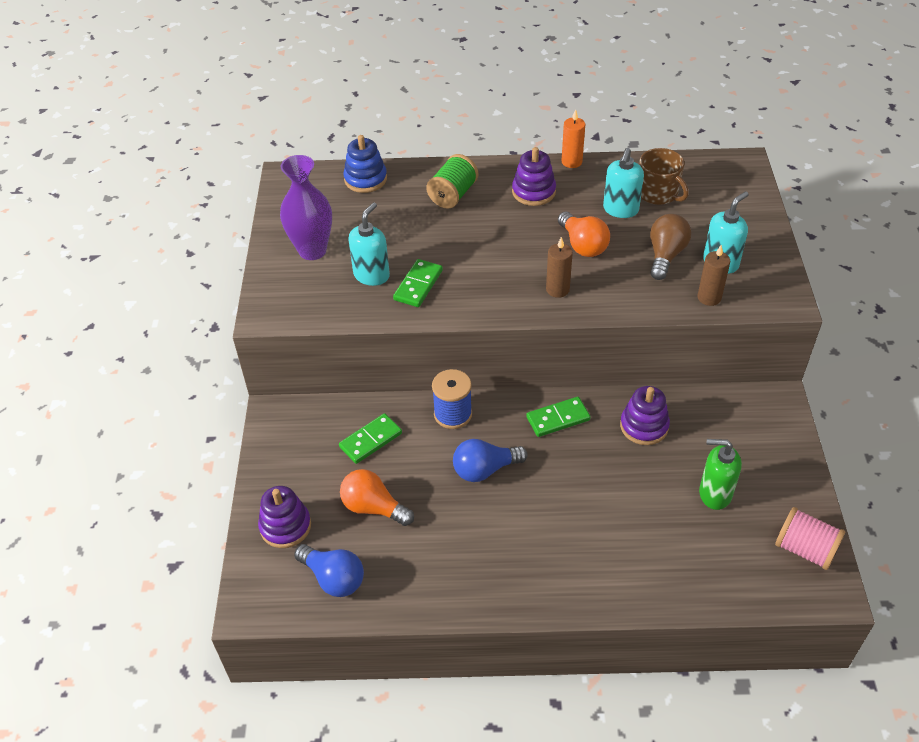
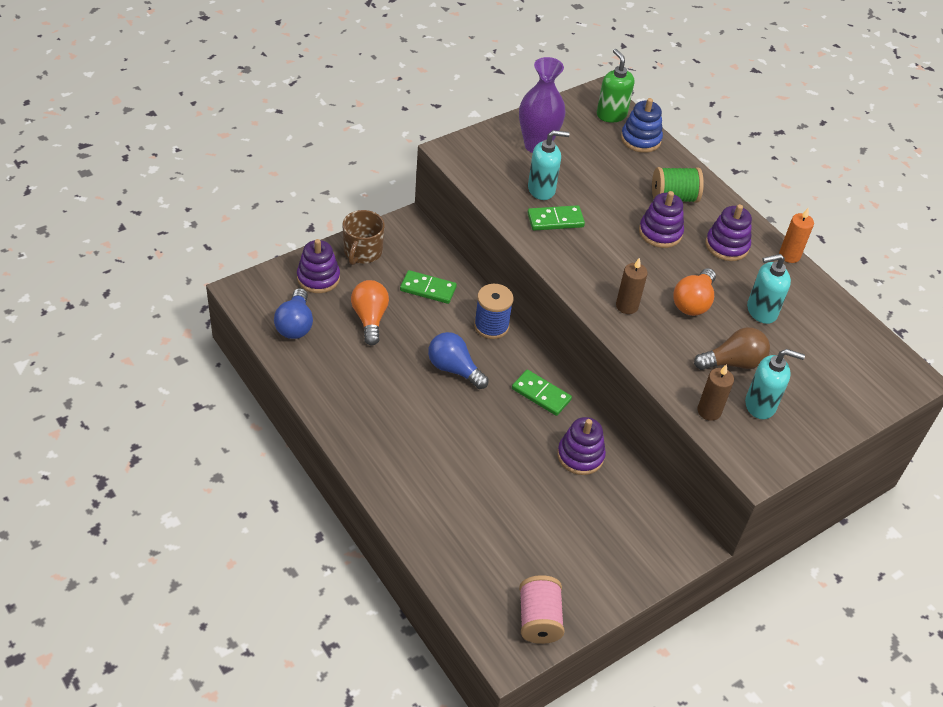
camera: 50 degrees right, 0 degrees up
brown mug [639,148,689,205] -> brown mug moved to [342,210,385,265]
green soap dispenser [699,439,742,510] -> green soap dispenser moved to [597,49,634,122]
none -> purple stacking toy [639,191,684,248]

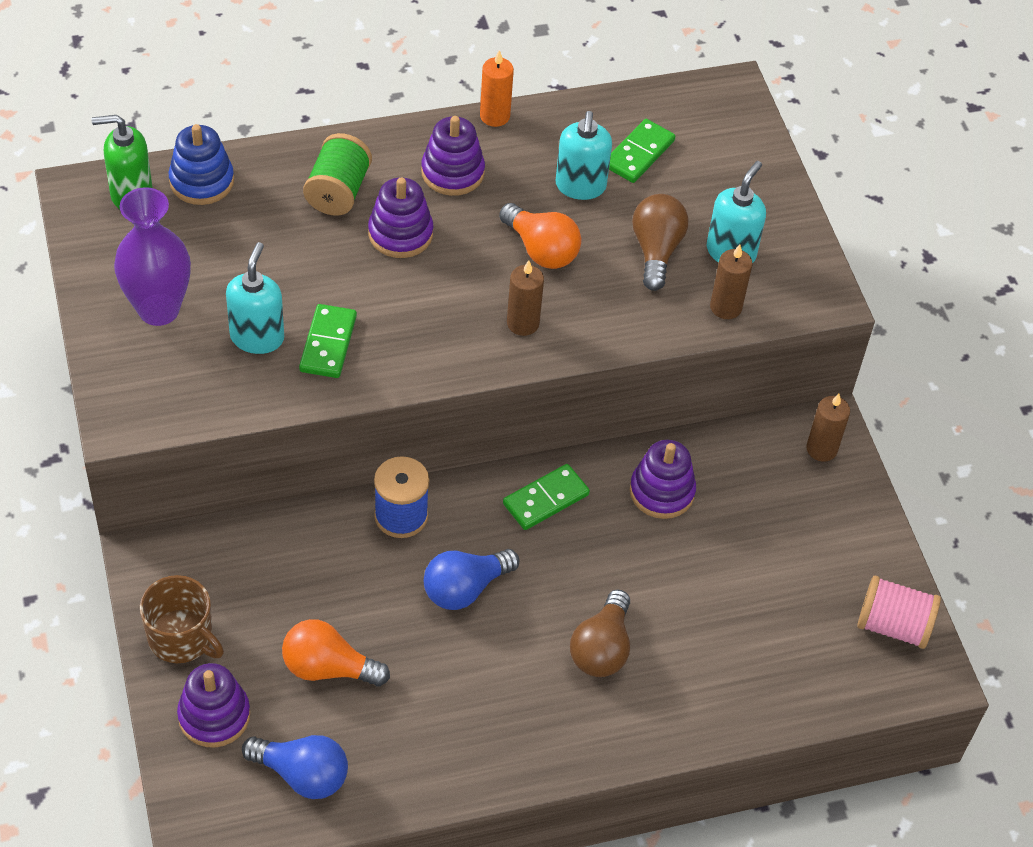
camera: 70 degrees left, 5 degrees up
green domino [400,270,457,304] -> green domino moved to [609,119,676,183]
none -> brown light bulb [570,589,630,677]
none -> brown candle [806,394,850,462]

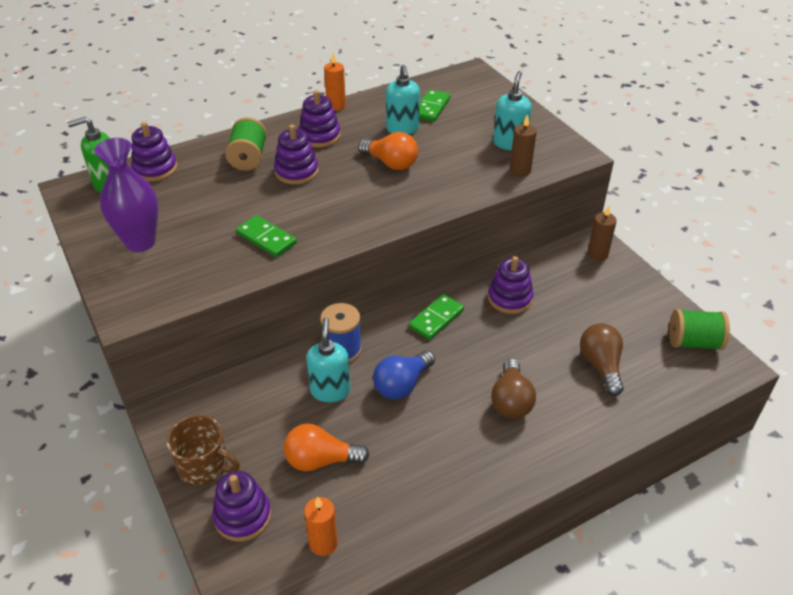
camera: 10 degrees left, 10 degrees down
blue stacking toy [169,124,234,205] -> purple stacking toy [131,122,177,182]
turquoise soap dispenser [226,242,284,354] -> turquoise soap dispenser moved to [306,318,351,402]
blue light bulb [242,735,348,799] -> orange candle [304,497,338,556]
green domino [299,304,357,378] -> green domino turned 45 degrees counterclockwise [236,215,297,257]
brown candle [507,260,544,336] -> none
brown light bulb [632,194,688,291] -> brown light bulb moved to [580,323,624,396]
pink spool [857,576,941,649] -> green spool [669,309,730,350]

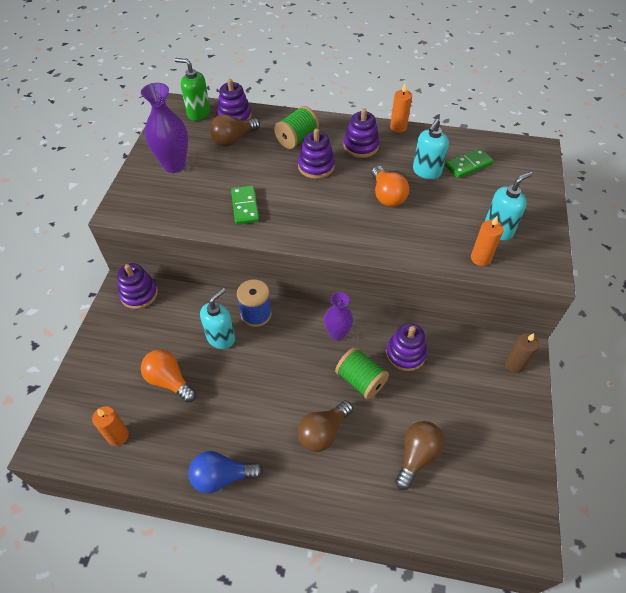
camera: 40 degrees right, 10 degrees up
brown mug [167,415,240,485] -> none
purple stacking toy [212,471,271,542] -> purple stacking toy moved to [117,263,158,309]
blue light bulb [373,351,435,399] -> blue light bulb moved to [188,451,263,493]
green domino [409,294,464,340] -> purple vase [324,292,353,341]
brown candle [510,114,537,176] -> orange candle [471,216,504,266]
green spool [669,309,730,350] -> green spool moved to [335,347,389,399]
none -> brown light bulb [210,114,260,146]

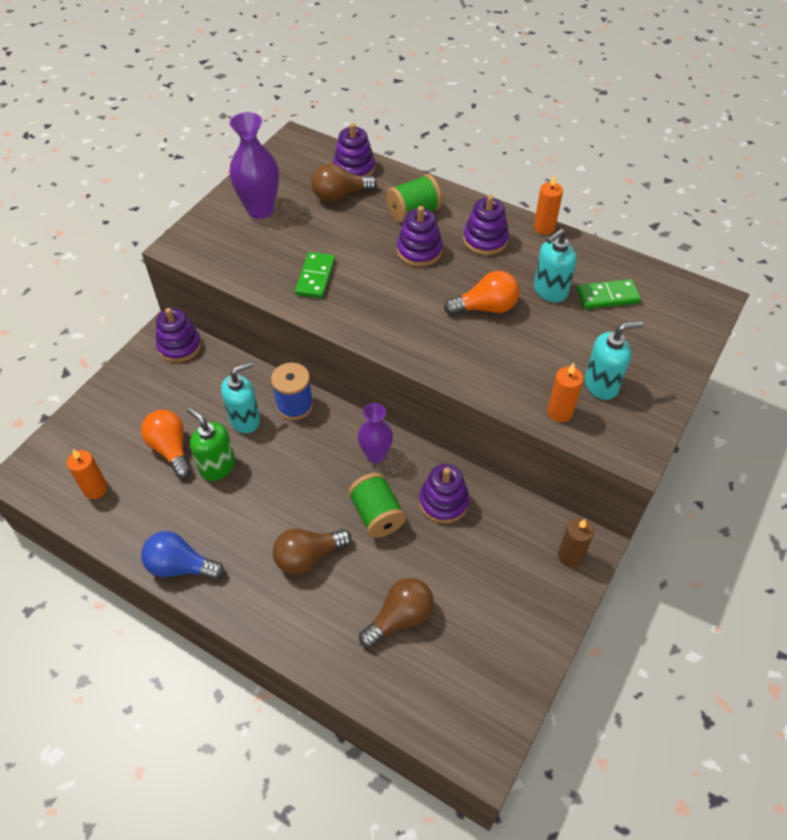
camera: 20 degrees right, 0 degrees up
green soap dispenser [175,58,210,121] -> green soap dispenser moved to [187,407,235,481]
orange light bulb [372,166,409,207] -> orange light bulb turned 105 degrees counterclockwise [444,271,519,315]

